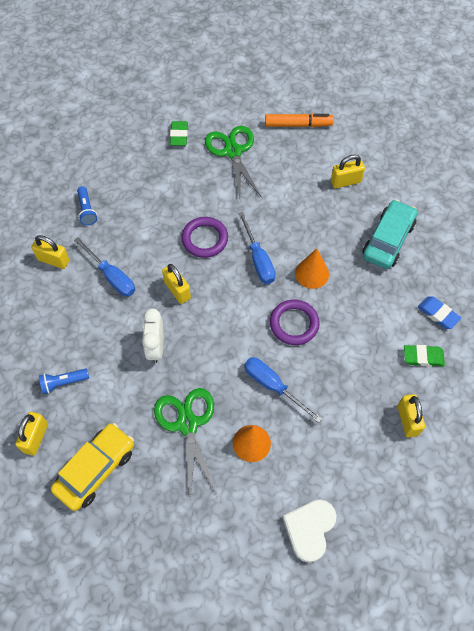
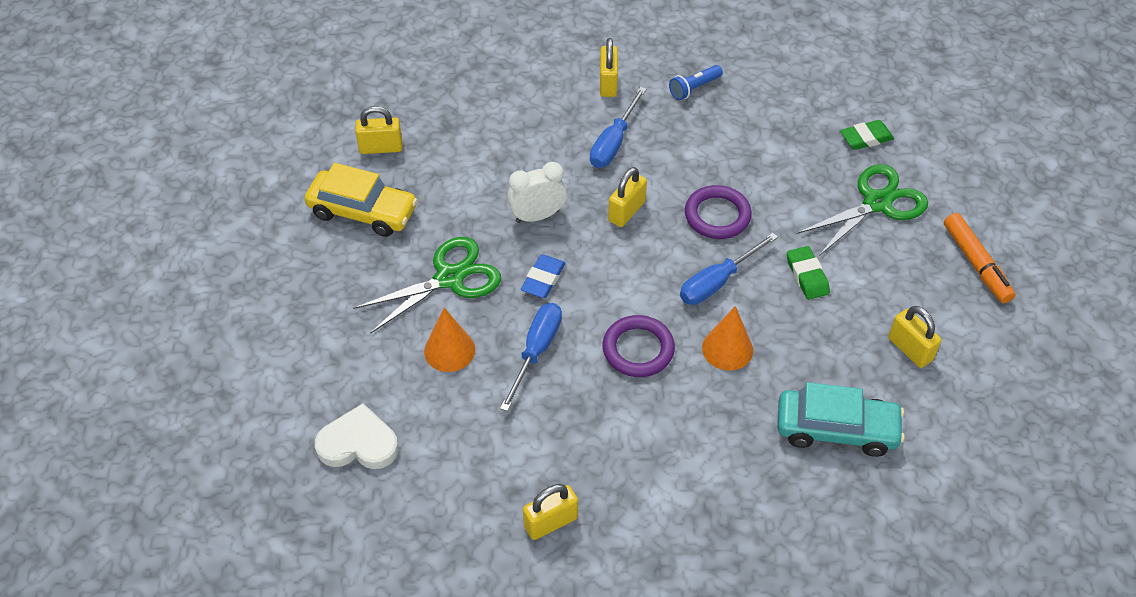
camera: 70 degrees right, 10 degrees down
blue flashlight [39,368,89,394] -> none
green eraser [404,345,445,367] -> green eraser moved to [787,246,830,300]
blue eraser [418,296,461,329] -> blue eraser moved to [521,255,566,298]

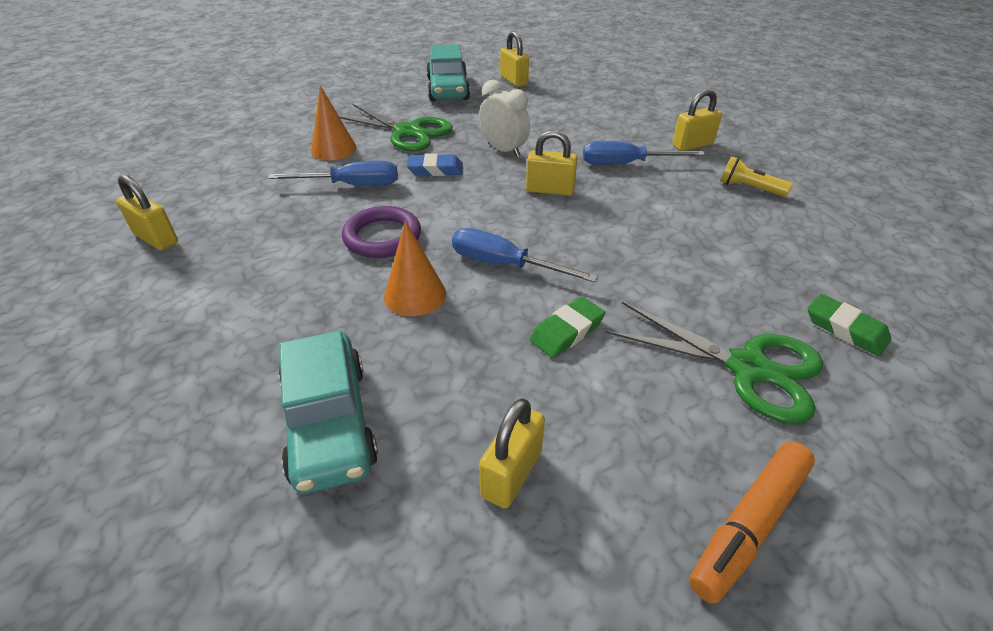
camera: 65 degrees right, 10 degrees down
yellow car [305,163,418,237] -> turquoise car [426,44,470,101]
white heart [315,403,399,469] -> none
blue flashlight [669,65,723,100] -> yellow flashlight [720,156,793,197]
purple ring [685,185,752,239] -> none

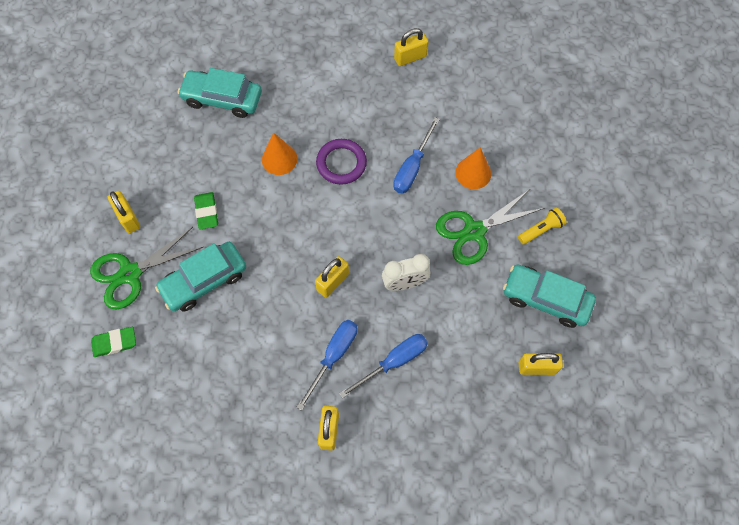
camera: 120 degrees right, 25 degrees up
blue eraser [407,153,463,176] -> none
blue screwdriver [452,228,598,282] -> blue screwdriver moved to [339,334,428,398]
yellow padlock [479,398,545,509] -> yellow padlock moved to [108,191,140,233]
orange marker [689,441,815,604] -> none
yellow flashlight [720,156,793,197] -> yellow flashlight moved to [518,208,566,244]
none -> turquoise car [155,242,246,312]

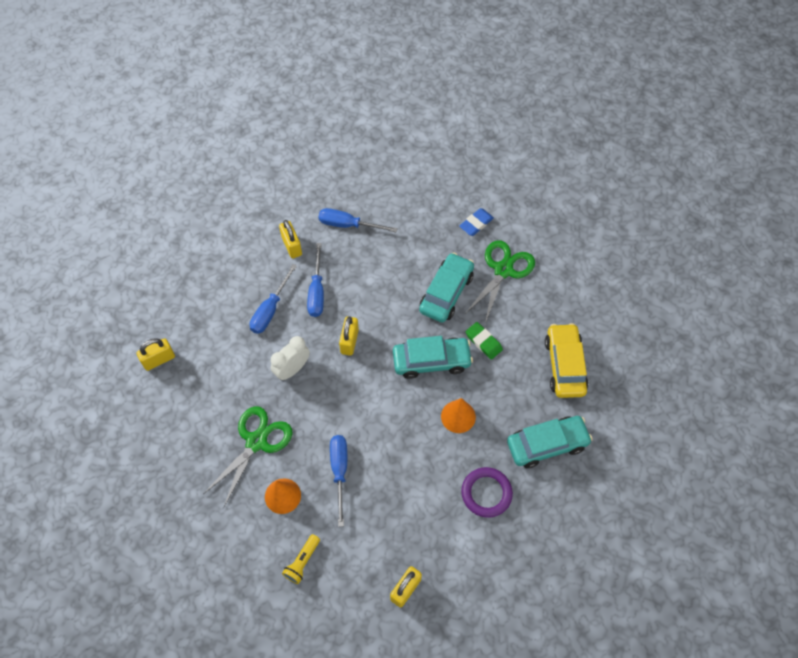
camera: 150 degrees right, 5 degrees down
green eraser [91,327,136,357] -> blue eraser [459,208,494,236]
yellow padlock [108,191,140,233] -> none
purple ring [316,139,367,185] -> purple ring moved to [461,467,513,518]
turquoise car [503,264,596,328] -> turquoise car moved to [393,336,473,379]
yellow flashlight [518,208,566,244] -> yellow flashlight moved to [282,534,320,584]
none -> blue screwdriver [319,208,398,232]
none -> yellow car [545,323,588,398]

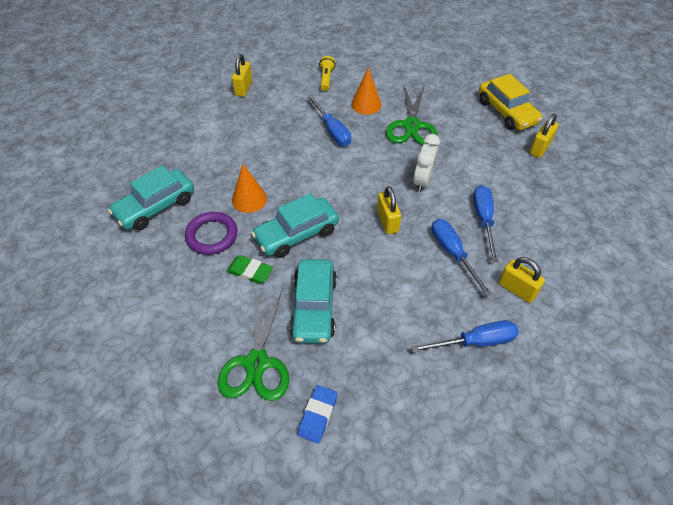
camera: 155 degrees right, 10 degrees down
purple ring [461,467,513,518] -> purple ring moved to [185,212,237,255]
yellow car [545,323,588,398] -> yellow car moved to [479,74,542,130]

